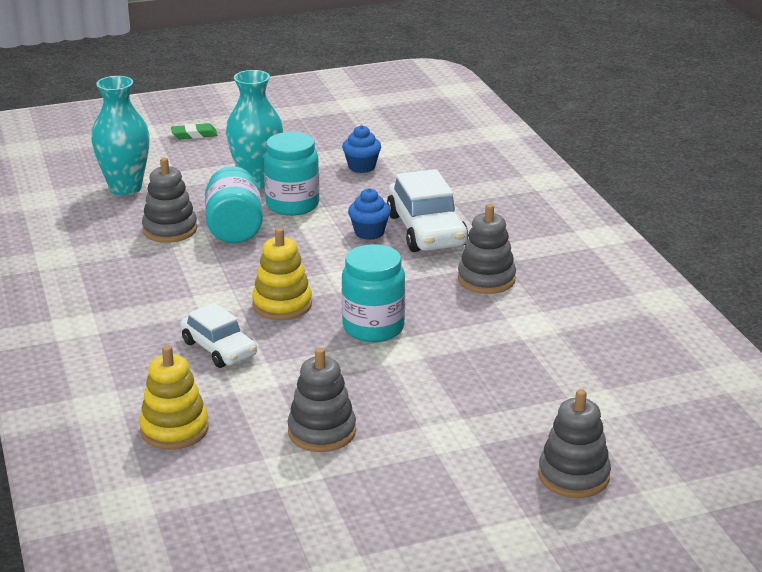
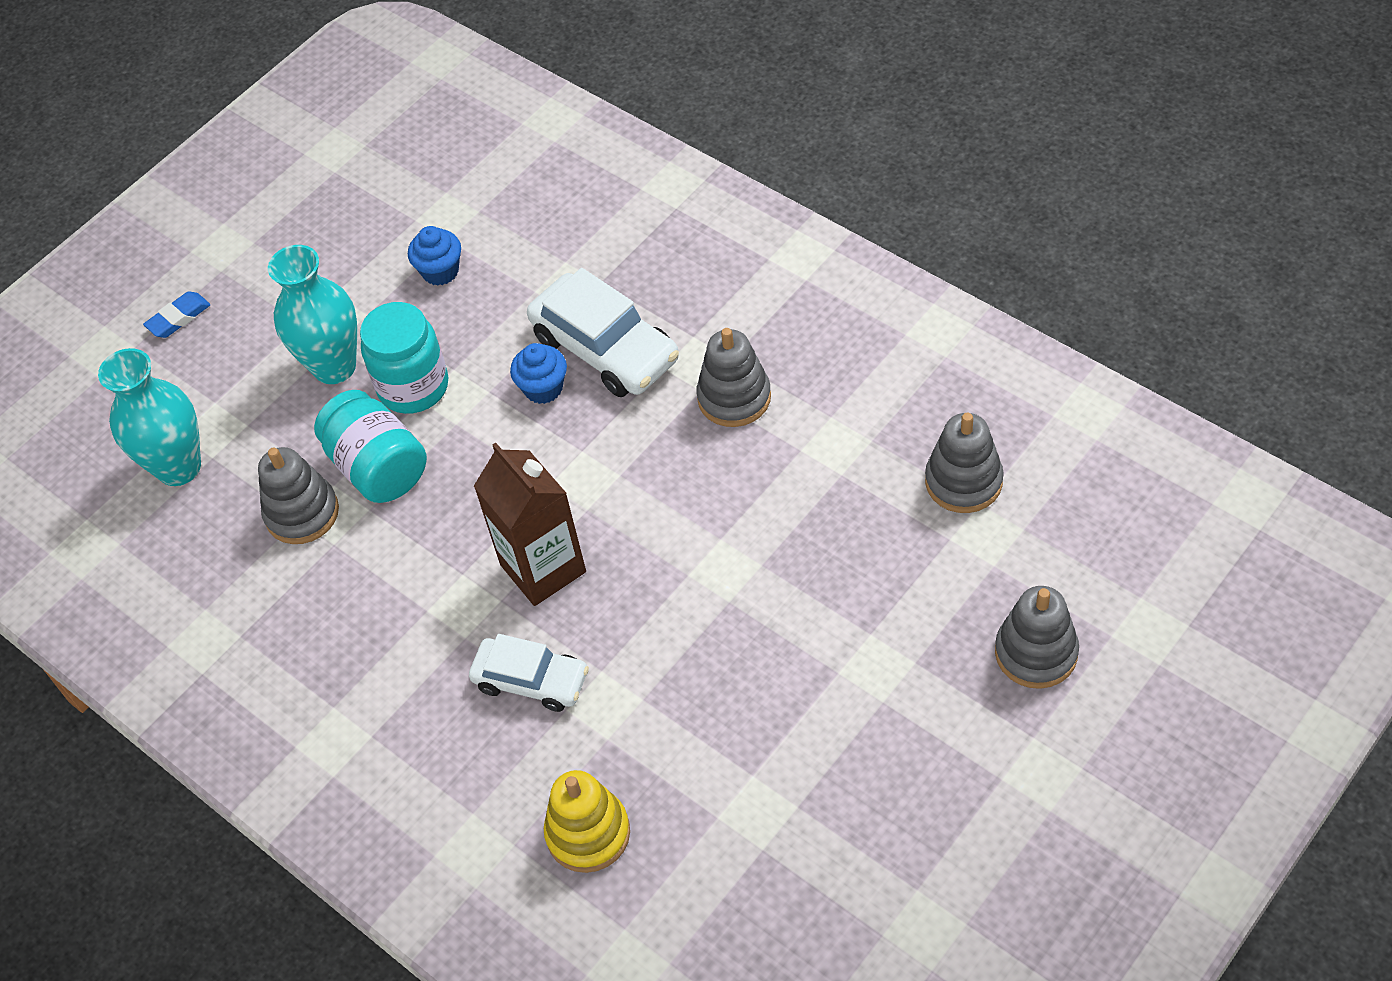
camera: 25 degrees left, 25 degrees up
green eraser [171,123,218,139] -> blue eraser [143,291,211,338]
yellow stacking toy [252,228,312,320] -> brown carton [474,442,586,606]
grey stacking toy [287,348,356,452] -> grey stacking toy moved to [925,413,1004,513]
turquoise jar [341,244,405,342] -> none

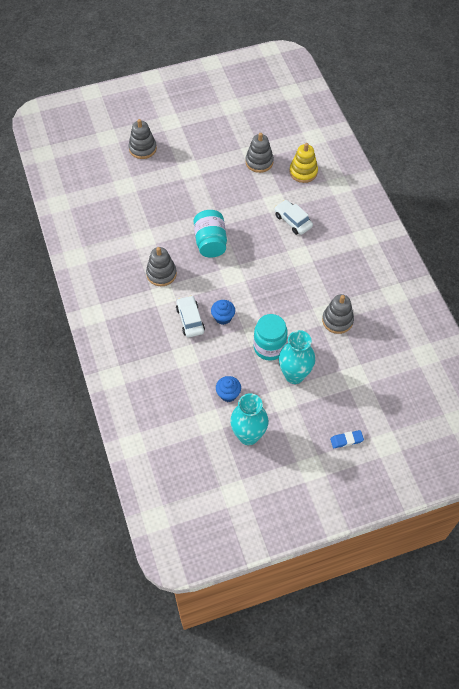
camera: 155 degrees left, 5 degrees up
turquoise vase [98,348,201,486] -> turquoise vase moved to [230,393,268,445]
turquoise jar [314,390,427,503] -> turquoise jar moved to [194,210,227,258]
brown carton [474,442,586,606] -> none
white car [527,268,679,397] -> white car [176,295,205,337], size x0.64
grey stacking toy [925,413,1004,513] -> grey stacking toy moved to [245,133,274,173]

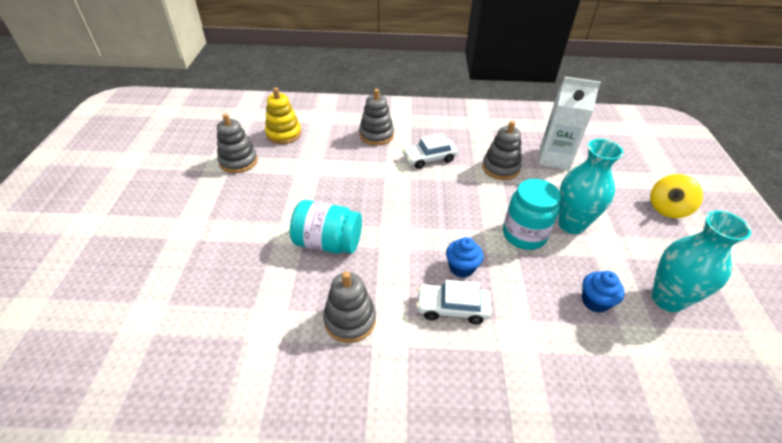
camera: 70 degrees left, 15 degrees down
grey stacking toy [129,119,157,159] -> grey stacking toy moved to [359,89,394,145]
white car [274,200,313,235] -> white car moved to [403,133,458,169]
blue eraser [330,430,364,448] -> yellow spinning top [650,174,703,218]
none -> white carton [539,77,601,170]

